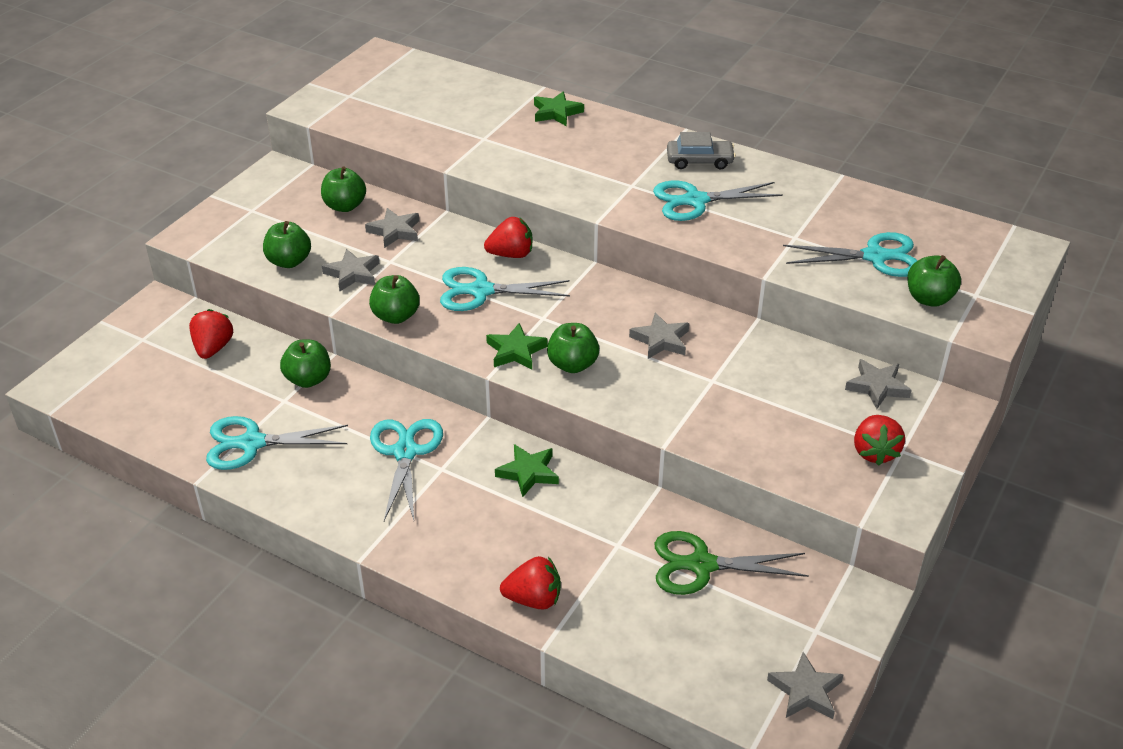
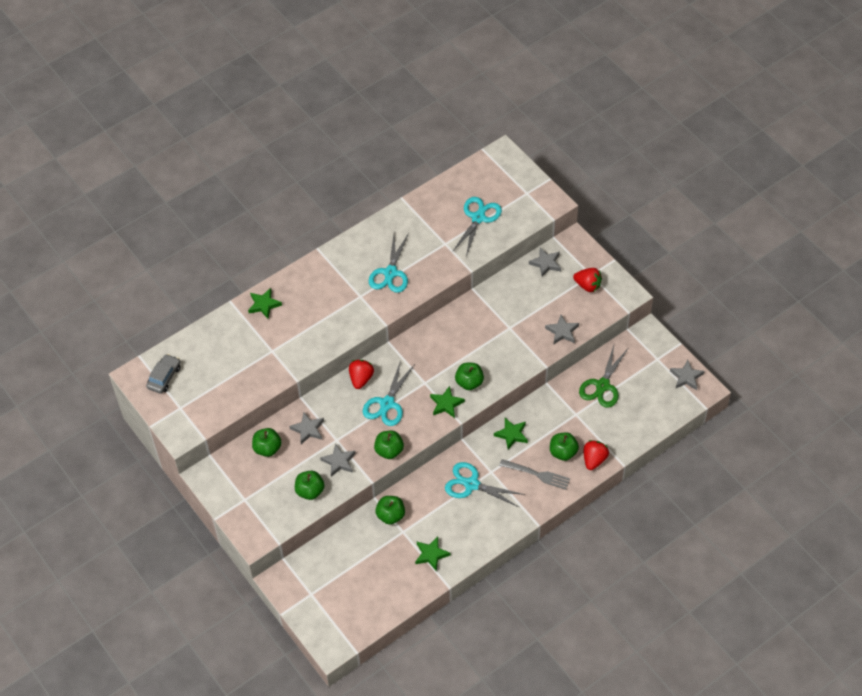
camera: 65 degrees left, 15 degrees up
red strawberry [189,309,233,359] -> none
turquoise scissors [206,416,348,470] -> green star [415,537,450,571]
grey star [629,312,689,359] -> grey star moved to [545,315,579,344]
grey car [667,132,736,169] -> grey car moved to [146,354,181,394]
green apple [907,255,961,307] -> green apple moved to [550,432,579,461]
none -> grey fork [499,459,570,490]

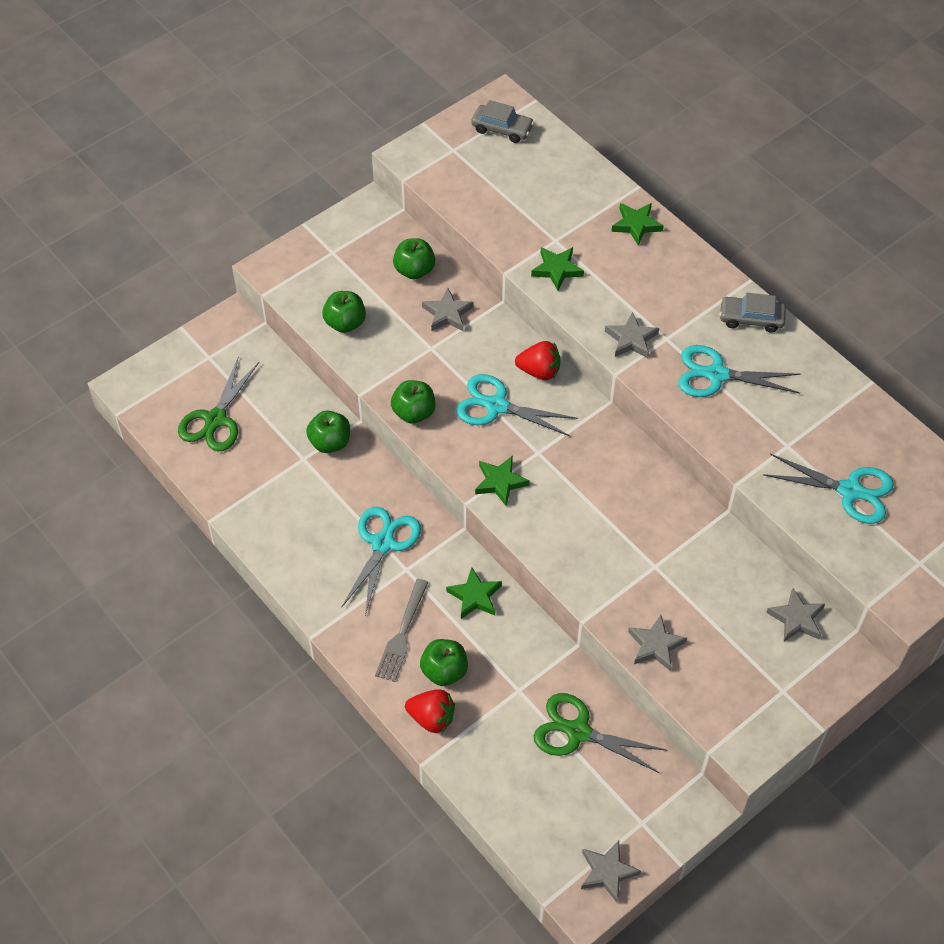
camera: 85 degrees right, 0 degrees up
grey star [320,443,356,477] -> grey star moved to [605,312,659,358]
green star [415,537,450,571] -> green star moved to [531,247,584,290]
green apple [455,363,484,390] -> none
red strawberry [573,268,602,292] -> none
none -> green scissors [178,356,259,451]
none -> grey car [719,293,786,333]

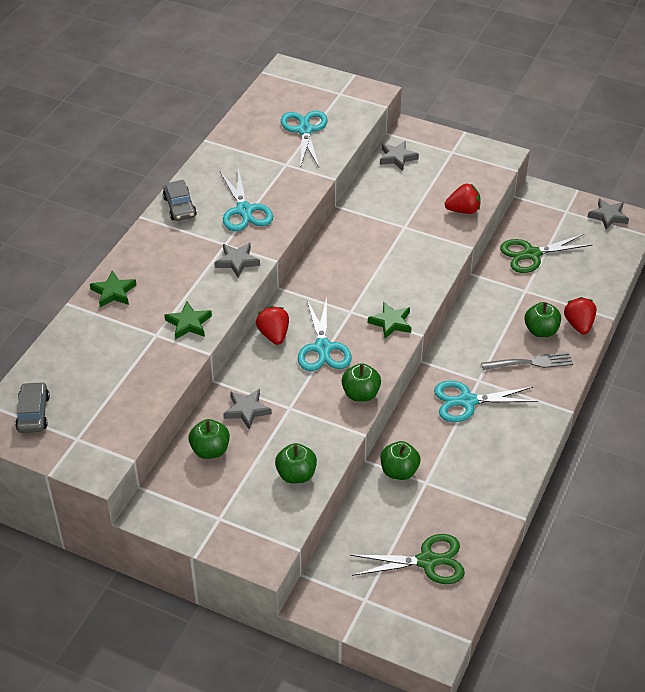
camera: 115 degrees left, 10 degrees down
green star [446,567,502,619] -> none
green scissors [534,693,667,773] -> green scissors turned 75 degrees clockwise [500,234,592,273]
grey star [628,615,687,671] -> red strawberry [445,184,481,214]

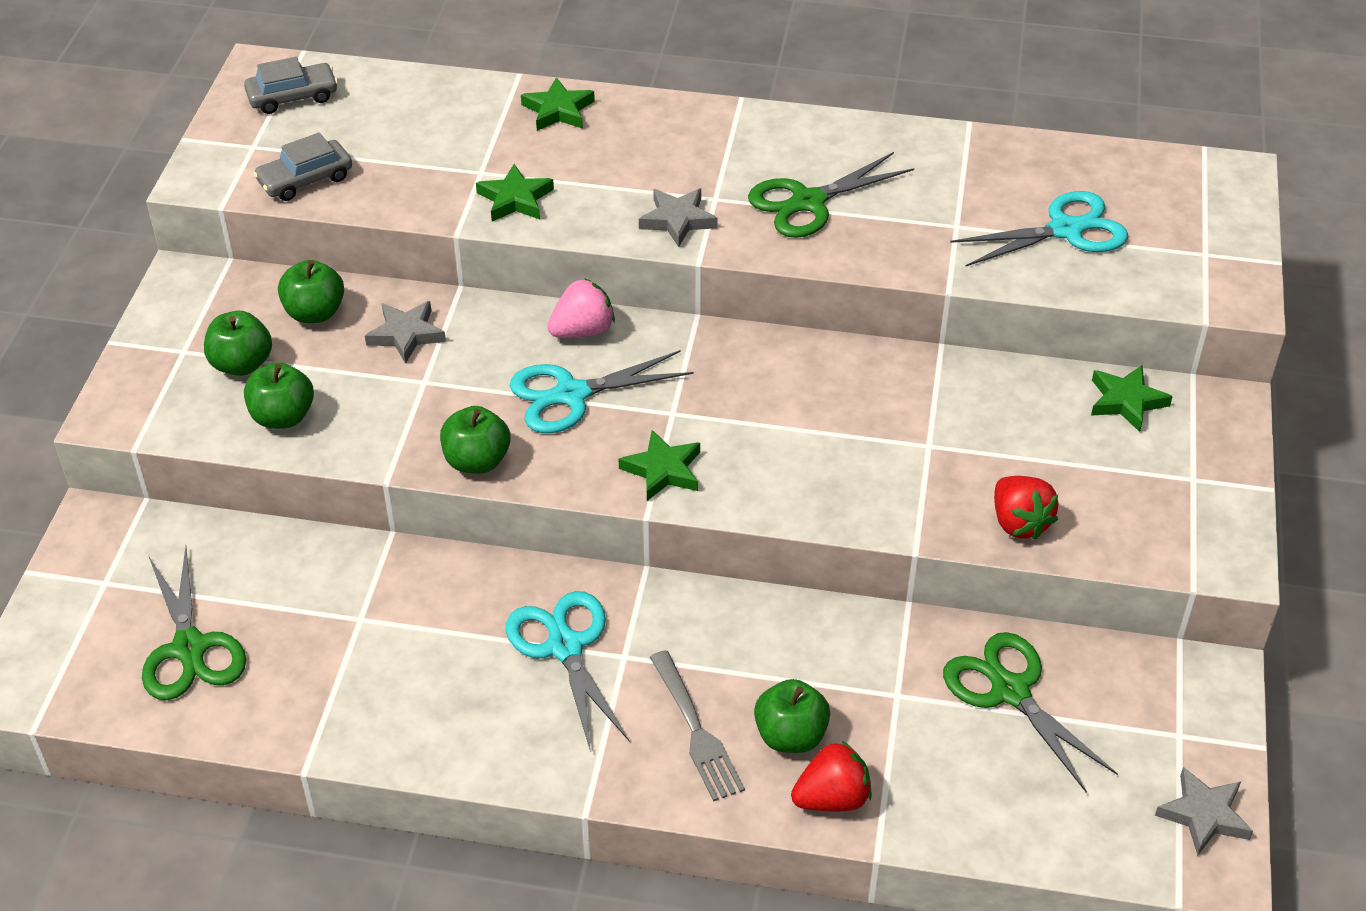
camera: 75 degrees right, 0 degrees up
grey car [163,180,197,221] -> grey car moved to [253,132,352,201]
turquoise scissors [220,168,273,231] -> green scissors [748,152,914,238]
red strawberry [256,306,289,345] -> pink strawberry [547,278,615,338]
grey star [380,141,419,171] -> green star [1091,365,1173,432]
green apple [381,441,420,480] -> green apple moved to [204,311,272,376]

